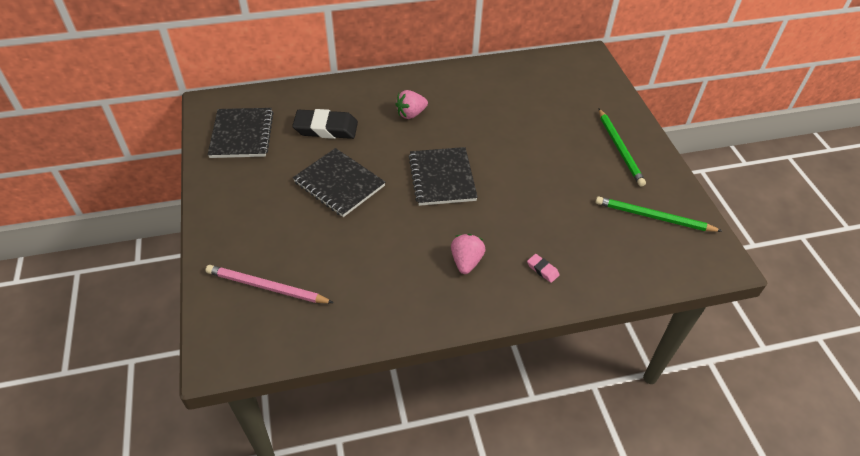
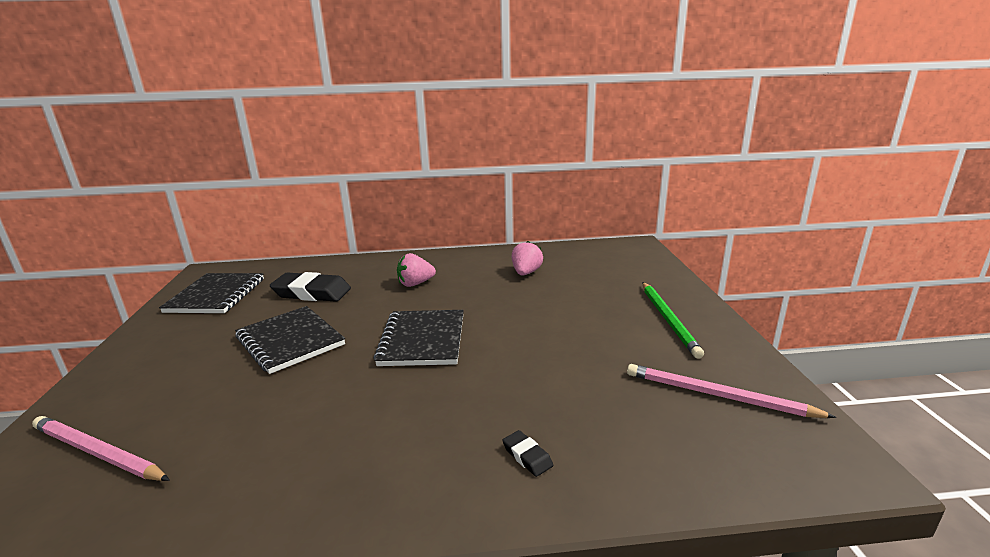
camera: 10 degrees right, 25 degrees down
pink strawberry [451,234,485,274] -> pink strawberry moved to [512,241,543,275]
pink eraser [527,254,560,283] -> black eraser [502,430,553,477]
green pencil [596,196,722,232] -> pink pencil [627,364,836,418]

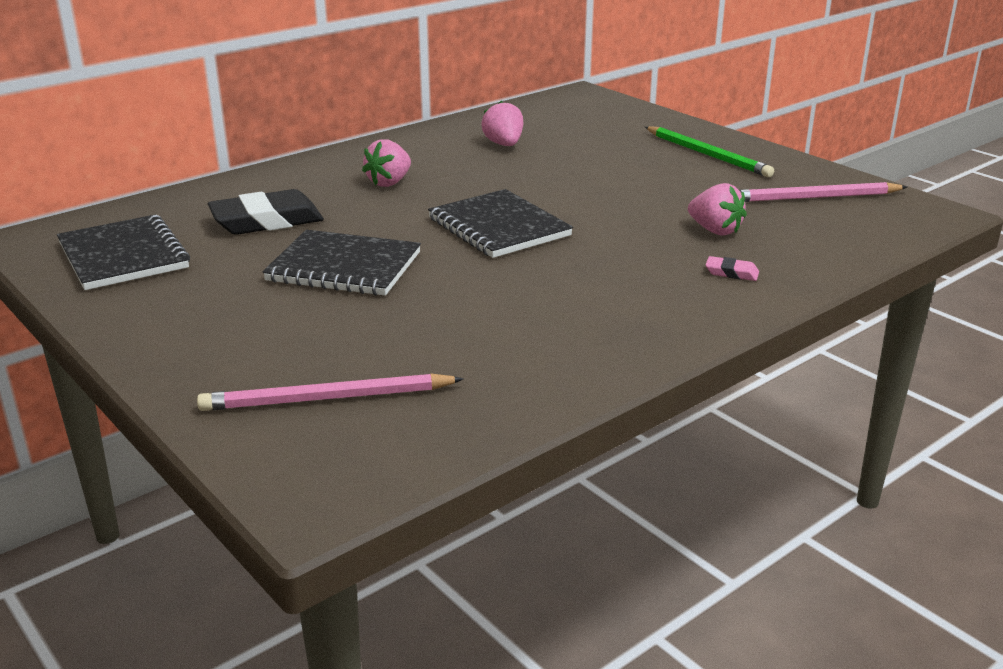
camera: 35 degrees left, 5 degrees up
black eraser [502,430,553,477] -> pink eraser [706,256,759,281]
none -> pink strawberry [688,183,747,236]

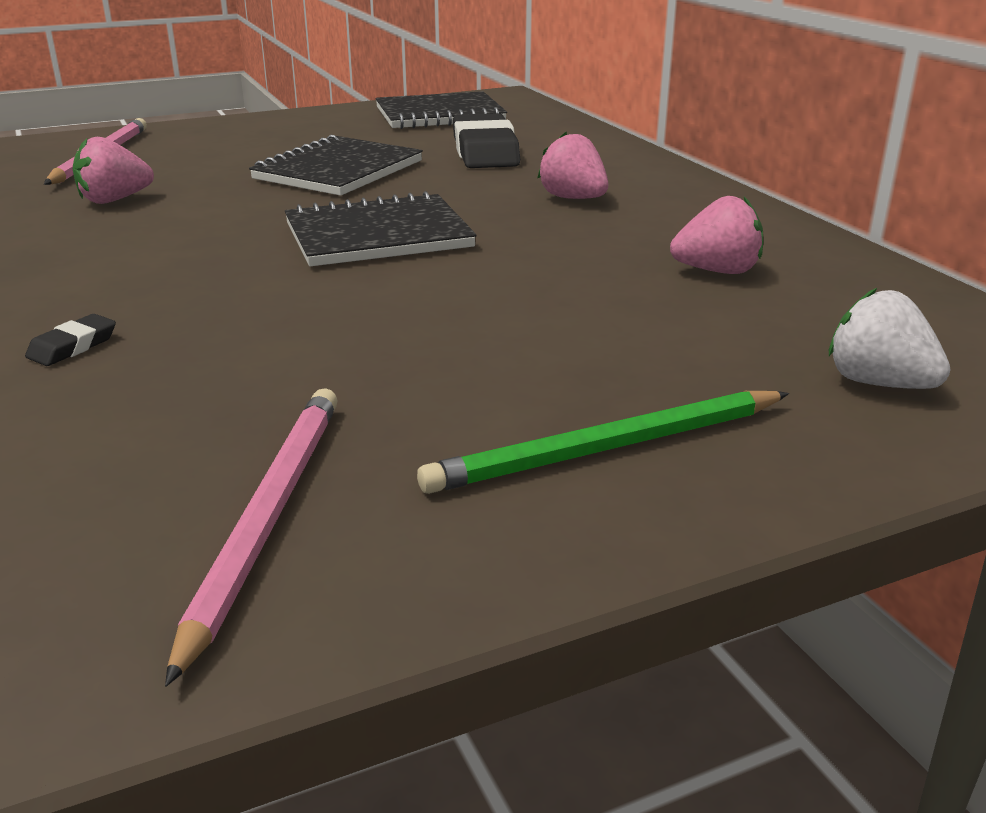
camera: 105 degrees right, 0 degrees up
pink strawberry [688,183,747,236] -> pink strawberry moved to [73,137,154,204]
pink eraser [706,256,759,281] -> black eraser [25,314,116,366]
none -> white strawberry [829,288,950,389]

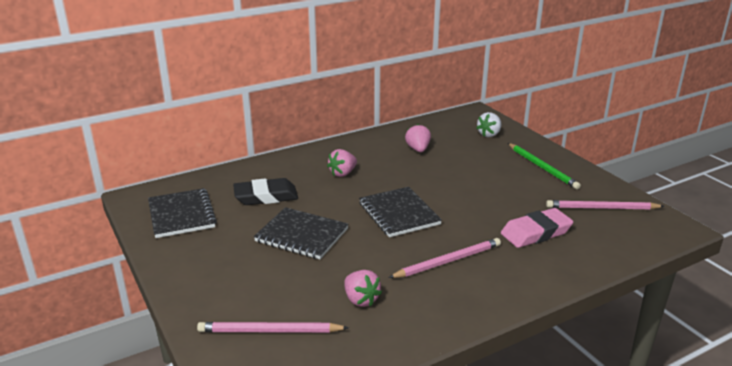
camera: 95 degrees left, 0 degrees up
black eraser [25,314,116,366] -> none
none -> pink pencil [388,238,501,278]
none -> pink eraser [501,208,573,248]

